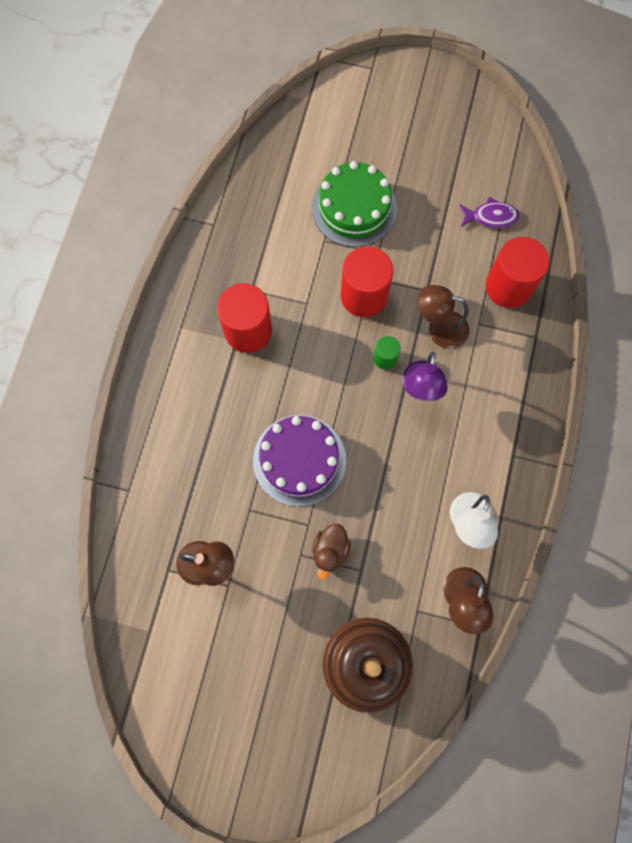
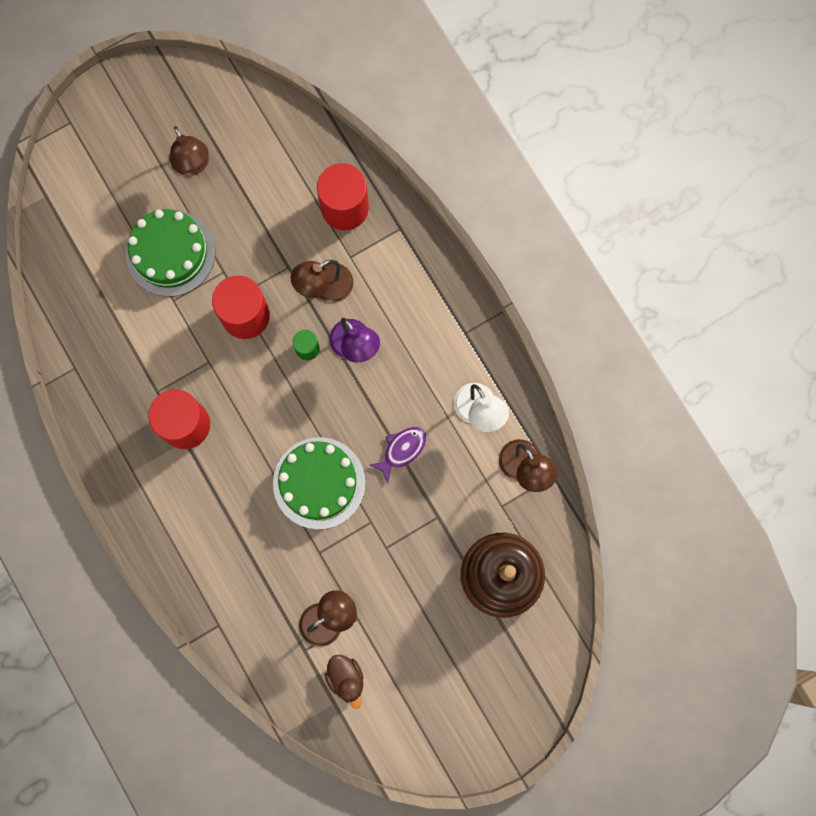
camera: 45 degrees left, 5 degrees up
purple cake [253,415,346,507] -> green cake [273,437,365,529]
brown duck [312,524,351,580] -> brown duck moved to [325,655,364,709]
purple fish [460,197,520,228] -> purple fish moved to [370,427,426,483]
none -> brown lamp [169,126,209,176]

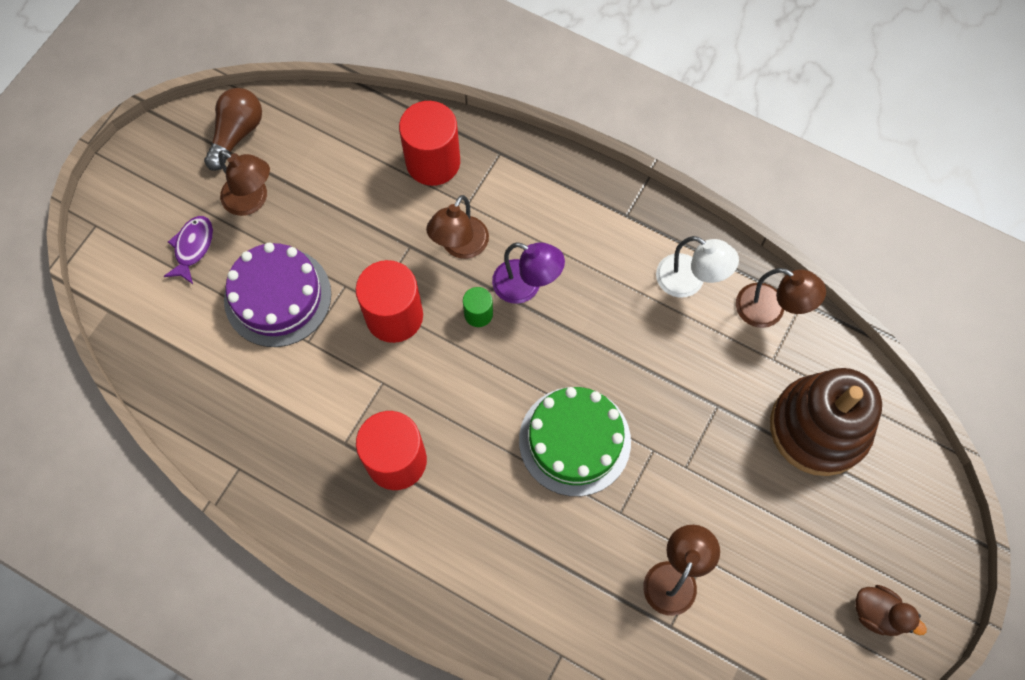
camera: 30 degrees left, 10 degrees down
green cake [126,209,215,297] -> purple cake [224,243,331,347]
brown duck [325,655,364,709] -> brown duck moved to [855,585,927,636]
purple fish [370,427,426,483] -> purple fish moved to [163,216,213,284]
none -> brown light bulb [204,88,262,171]

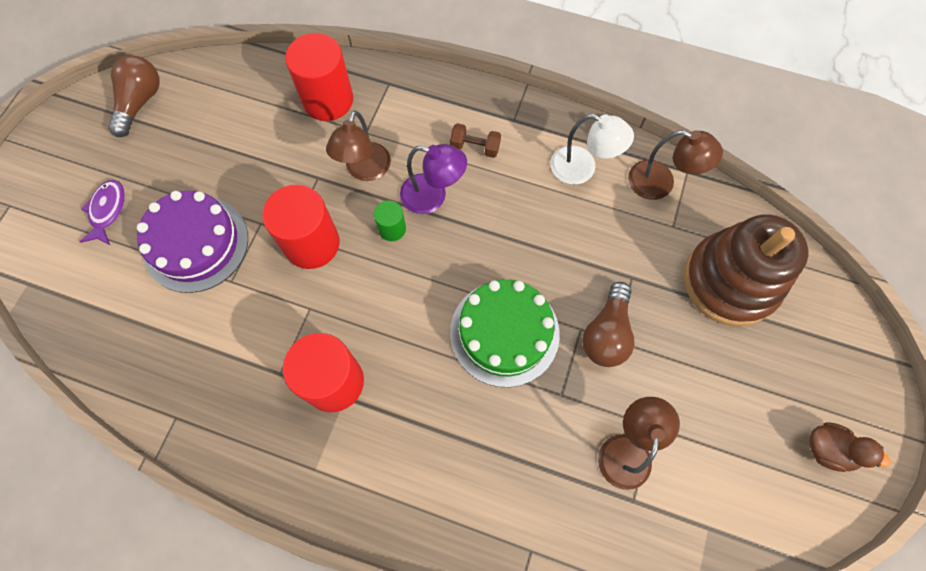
camera: 10 degrees left, 0 degrees up
brown lamp [218,150,270,216] -> none
none -> brown dumbbell [450,123,501,158]
none -> brown light bulb [582,282,635,367]

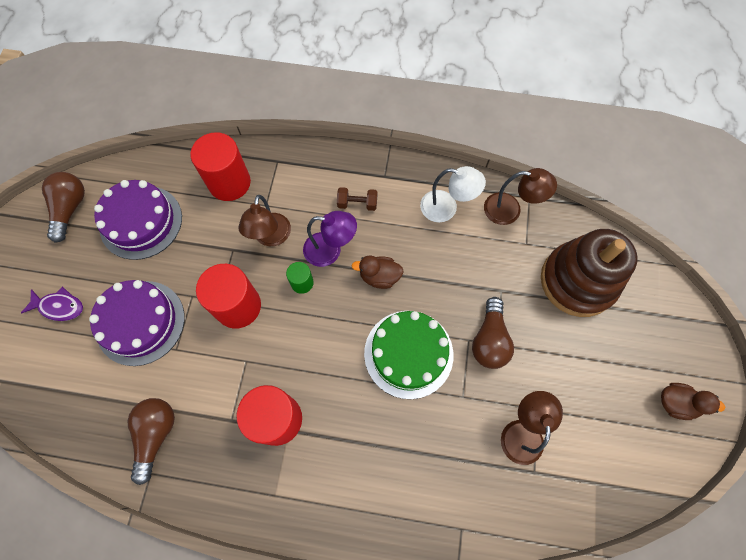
camera: 10 degrees left, 0 degrees up
purple fish [80,180,125,245] -> purple fish turned 105 degrees clockwise [21,287,83,321]
none -> purple cake [94,180,182,260]
none -> brown light bulb [128,398,175,485]
none -> brown duck [351,255,404,289]

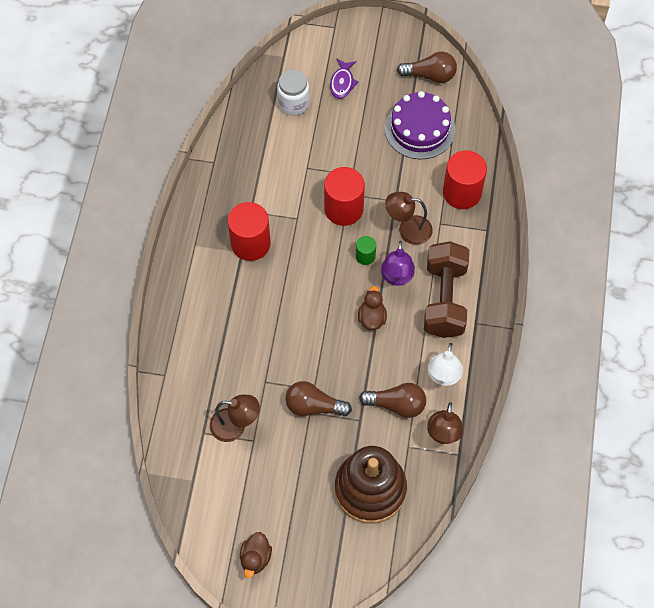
camera: 90 degrees right, 5 degrees down
purple cake [89,280,185,366] -> none
brown light bulb [128,398,175,485] -> brown light bulb moved to [359,383,426,418]
brown dumbbell [337,187,377,211] -> brown dumbbell [424,241,469,338], size x2.40
green cake [364,311,453,399] -> none
none -> white jar [277,70,309,116]

